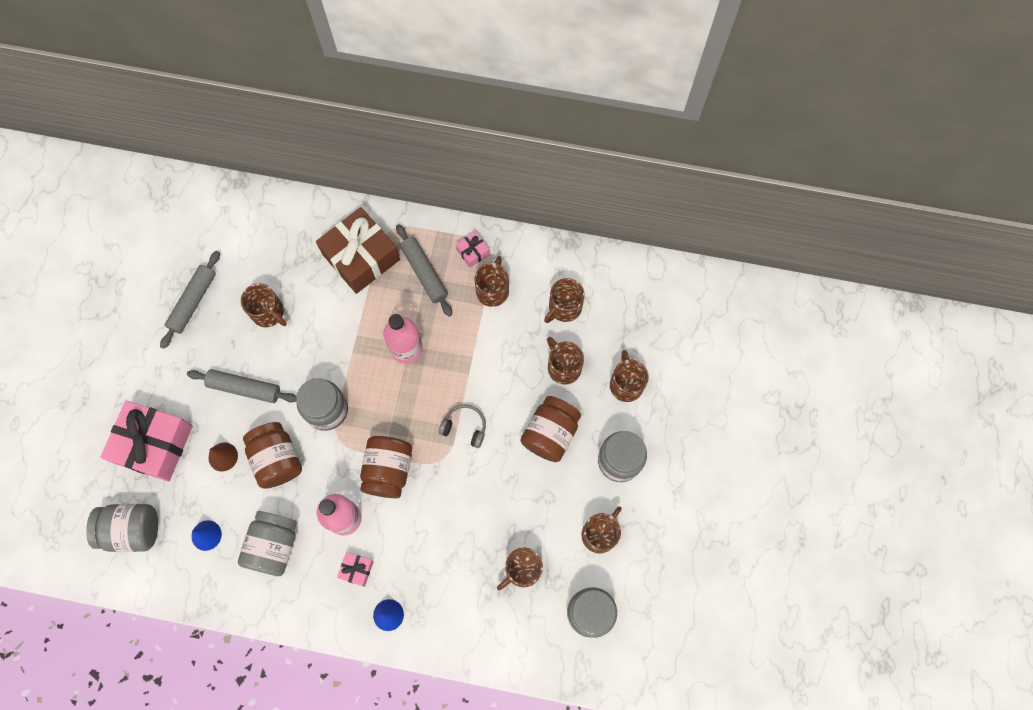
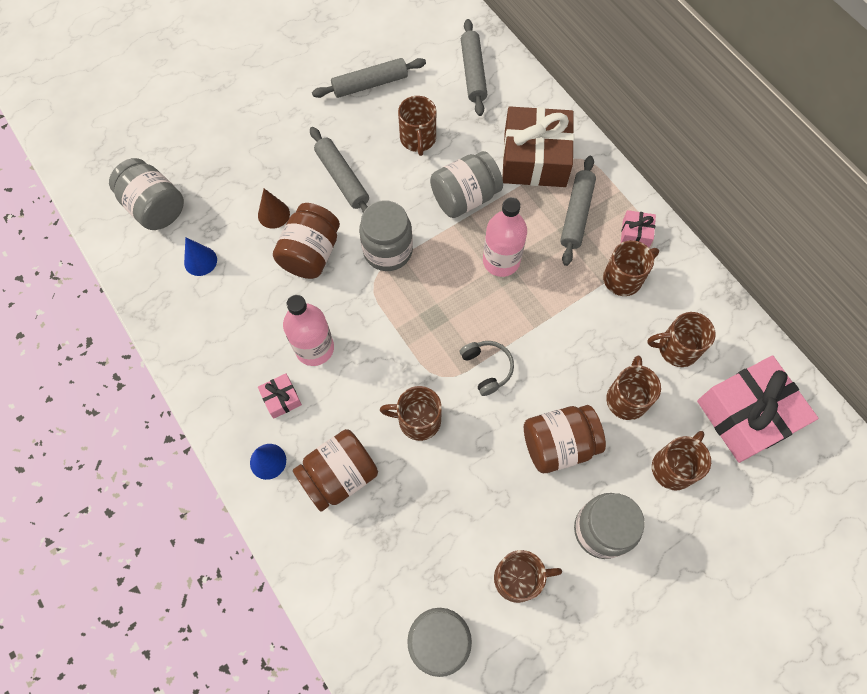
camera: 45 degrees right, 5 degrees down
pink gift [100,401,193,481] -> pink gift moved to [697,355,819,463]
grey jar [238,511,297,576] -> grey jar moved to [430,151,503,218]
brown jar [360,436,412,498] -> brown jar moved to [293,429,378,511]
brown mug [497,548,543,590] -> brown mug moved to [380,386,442,441]
none -> grey rolling pin [461,19,487,116]

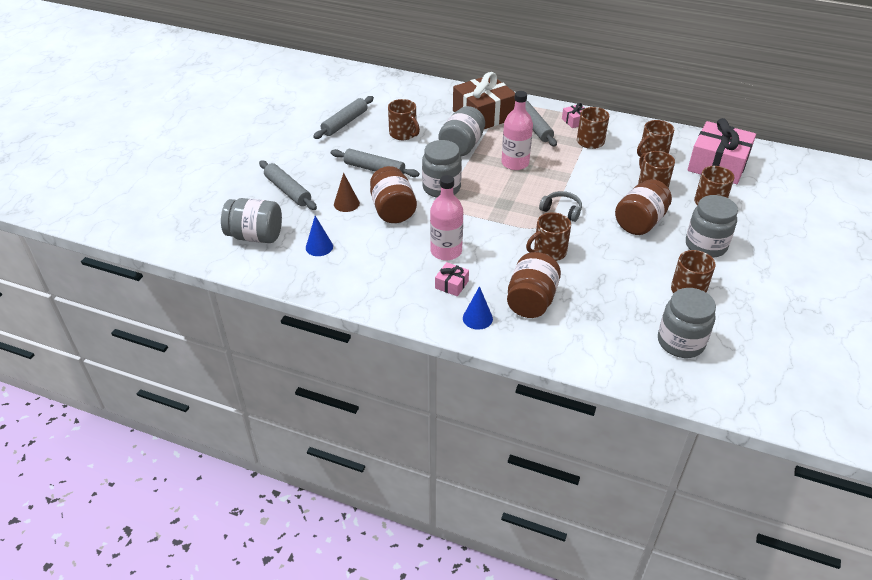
camera: 35 degrees left, 25 degrees down
grey rolling pin [461,19,487,116] -> grey rolling pin moved to [259,160,317,210]

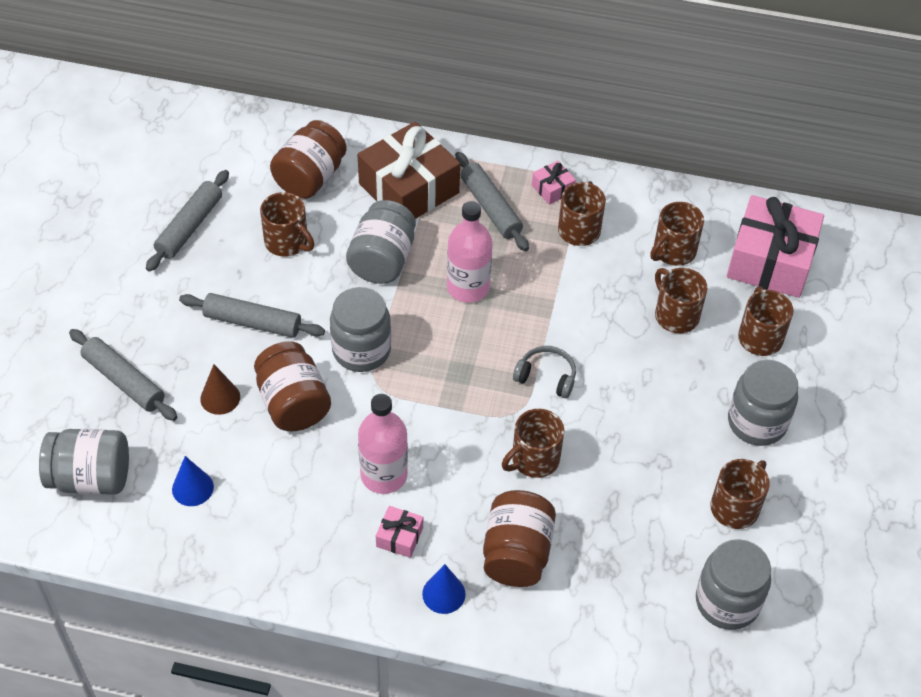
camera: 10 degrees left, 10 degrees up
brown jar [615,179,672,235] -> brown jar moved to [270,120,347,199]

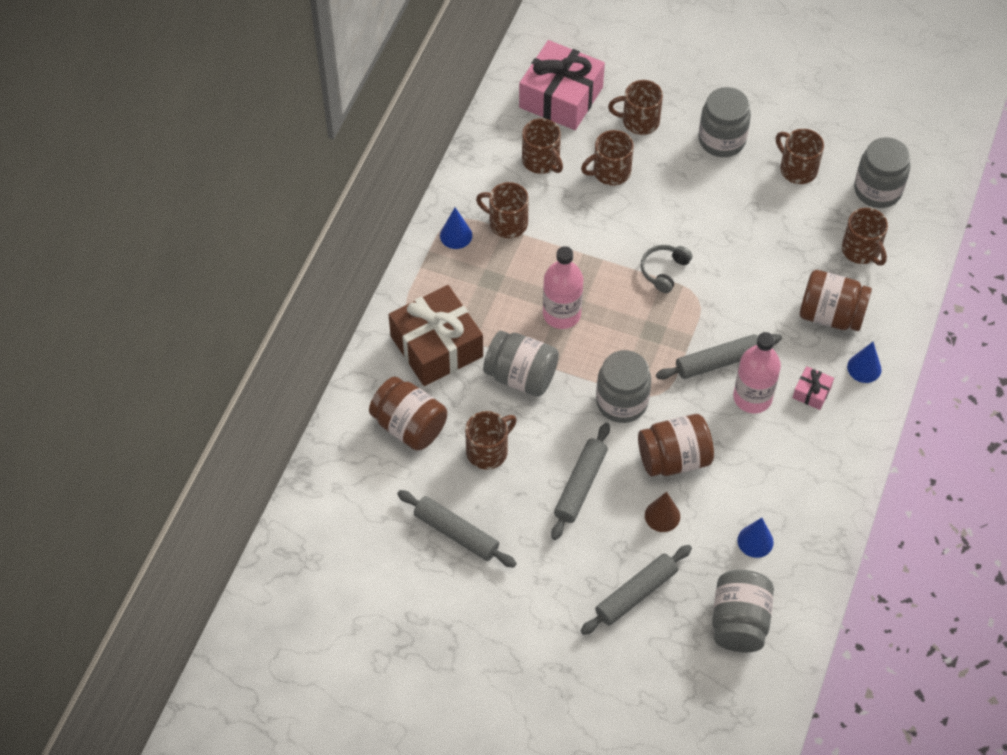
camera: 80 degrees left, 5 degrees up
grey rolling pin [455,152,529,251] -> grey rolling pin moved to [656,334,782,380]
brown mug [502,409,564,478] -> brown mug moved to [842,208,888,266]
pink gift [532,161,576,205] -> blue cone [440,207,472,249]

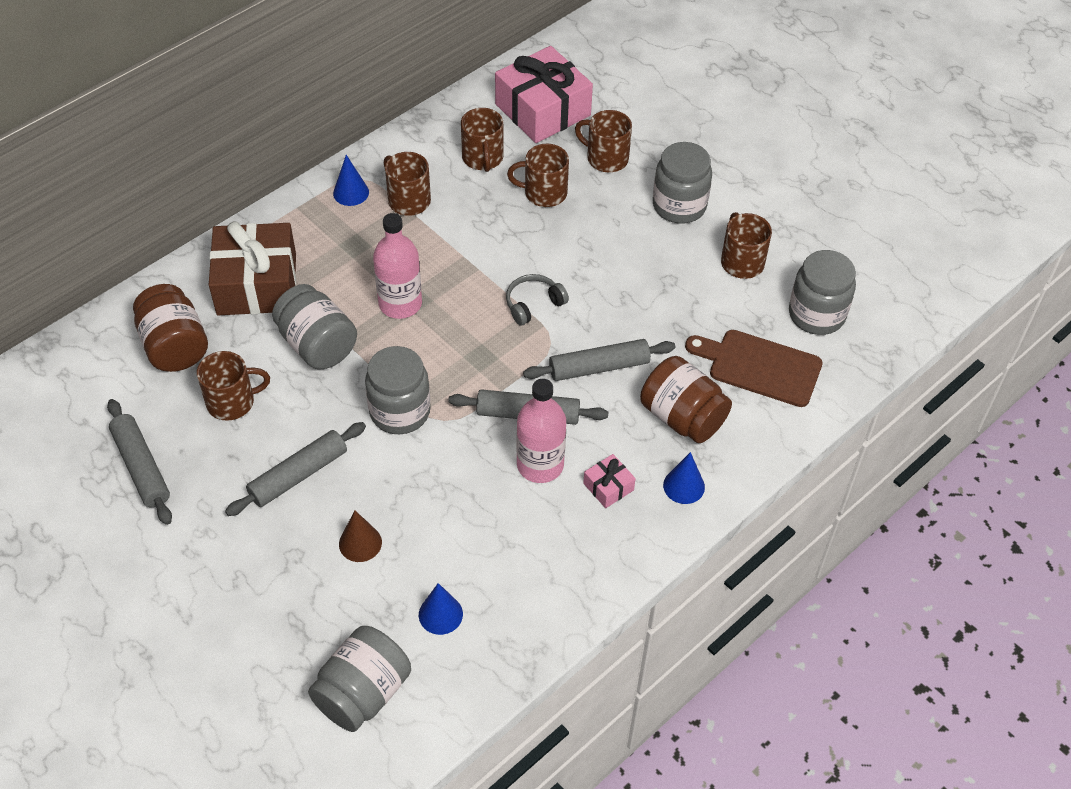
camera: 25 degrees right, 5 degrees down
grey rolling pin [581,545,692,635] -> grey rolling pin moved to [523,339,675,381]
brown jar [638,414,714,476] -> none
brown mug [842,208,888,266] -> brown cutting board [685,330,823,407]

